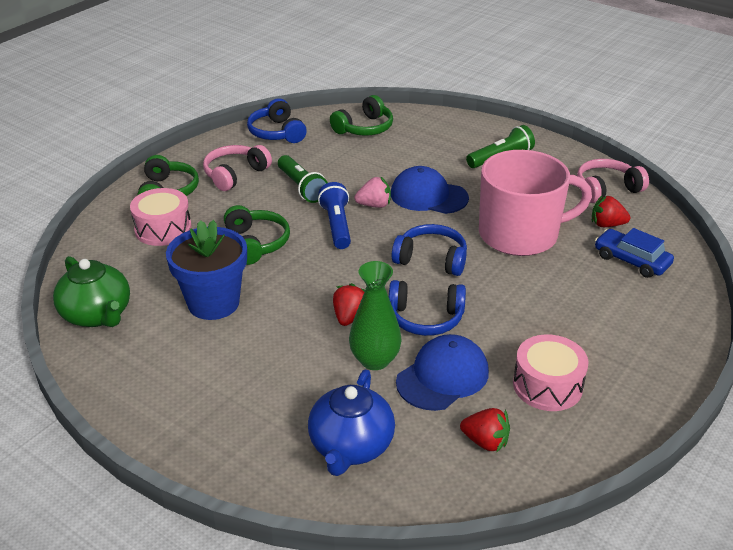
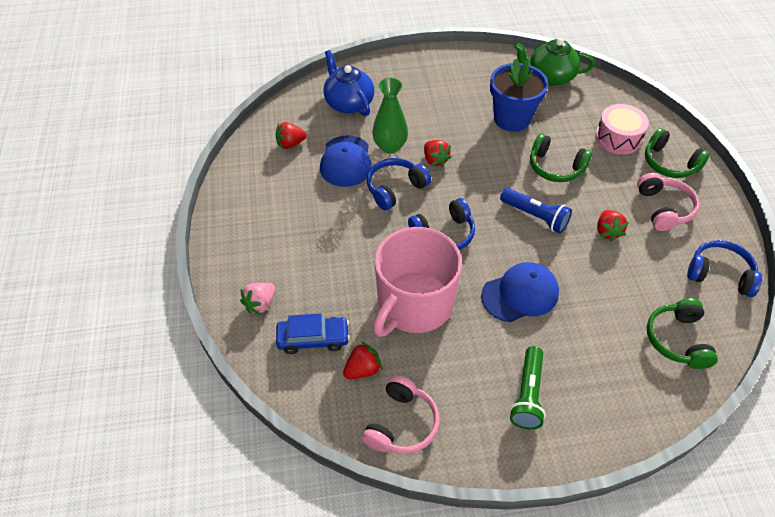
camera: 135 degrees right, 15 degrees up
green flashlight [278,155,328,203] -> red strawberry [597,210,629,241]
pink strawberry [354,177,391,208] -> pink strawberry moved to [240,283,275,315]
pink drum [513,334,589,411] -> none

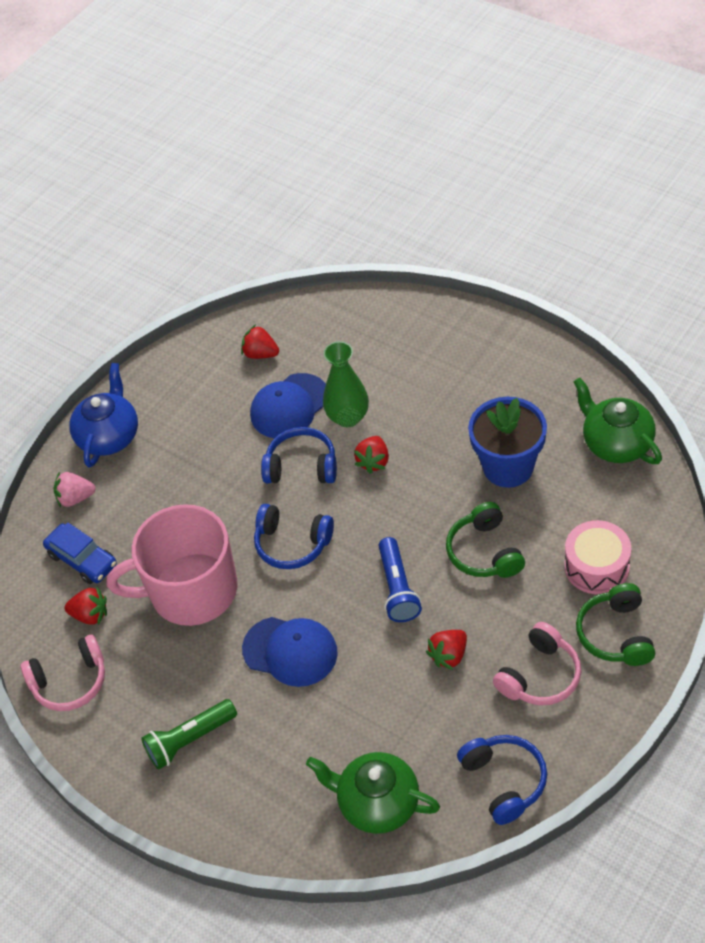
camera: 50 degrees right, 0 degrees up
blue teapot [323,50,375,116] -> blue teapot moved to [69,363,138,468]
green headphones [647,298,718,369] -> green teapot [306,752,440,834]

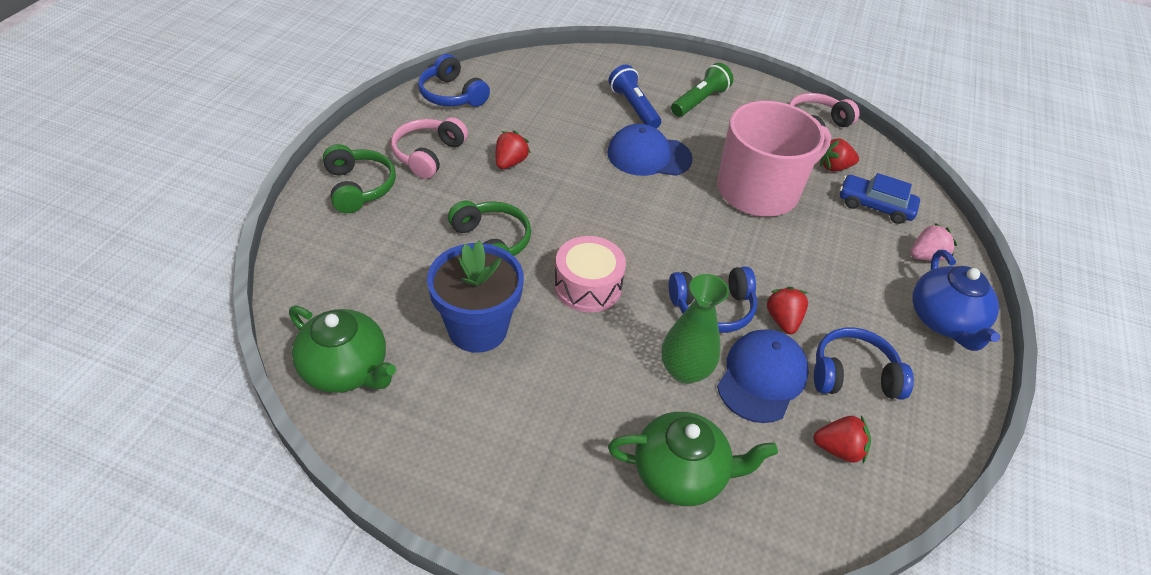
camera: 155 degrees right, 5 degrees down
blue headphones [254,504,334,569] -> blue headphones moved to [814,327,914,400]
green teapot [306,752,440,834] -> green teapot moved to [608,412,778,506]
red strawberry [354,436,389,474] -> red strawberry moved to [766,287,808,334]
blue flashlight [379,537,422,622] -> blue flashlight moved to [609,65,661,129]
pink drum [564,520,631,594] -> pink drum moved to [554,236,626,312]

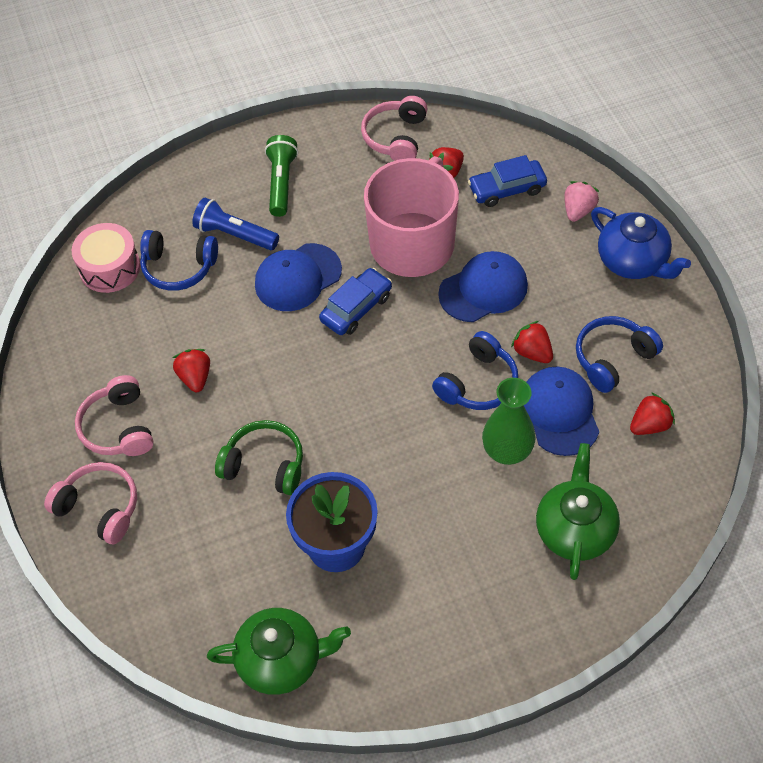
camera: 35 degrees left, 10 degrees up
green headphones [323,144,396,213] -> pink headphones [44,462,137,544]
blue headphones [418,54,490,107] -> blue headphones moved to [140,230,218,291]
pink drum [554,236,626,312] -> pink drum moved to [72,223,140,293]
green teapot [608,412,778,506] -> green teapot turned 45 degrees counterclockwise [536,443,620,580]
none -> blue car [319,268,392,335]
none -> blue cap [438,251,528,322]

